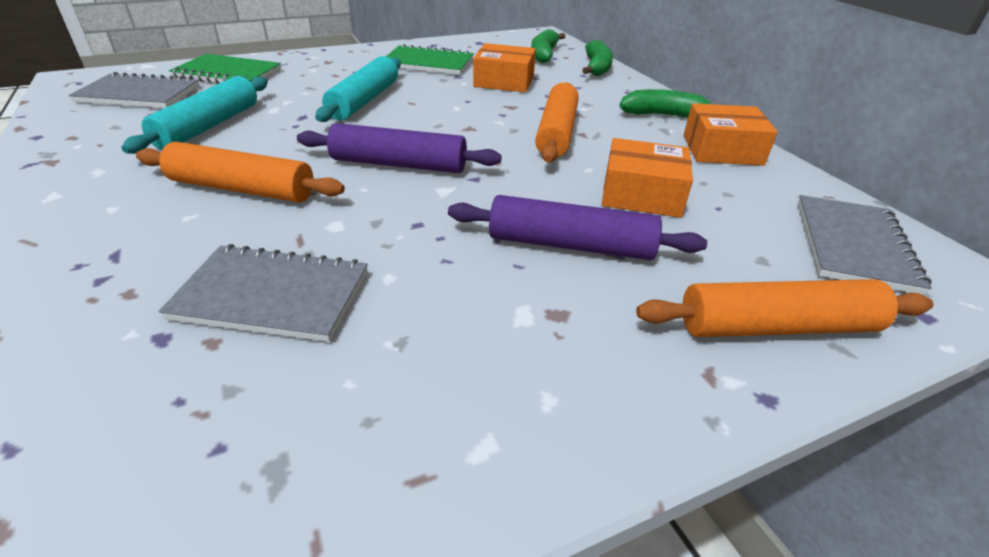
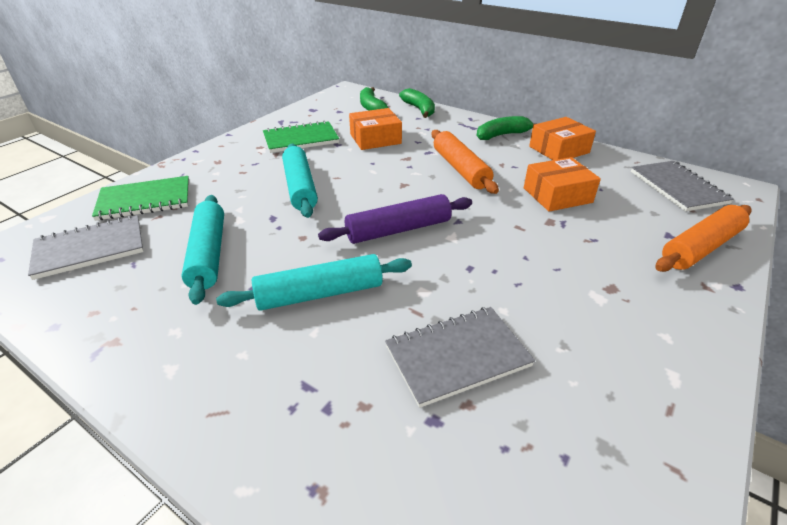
camera: 30 degrees left, 0 degrees up
orange rolling pin [136,142,345,203] -> turquoise rolling pin [216,254,412,311]
purple rolling pin [448,195,707,260] -> none

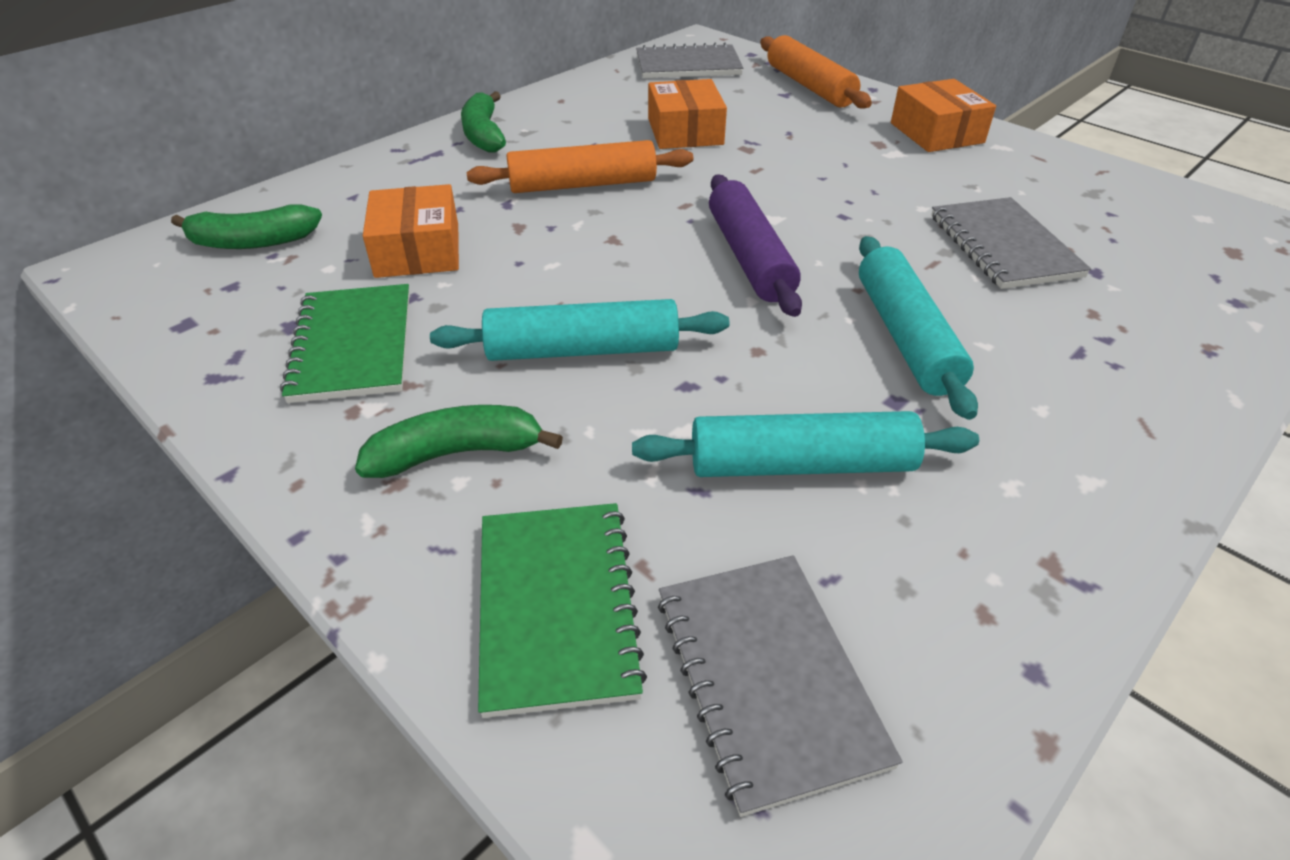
camera: 80 degrees left, 5 degrees up
green banana [399,88,435,118] -> green banana moved to [355,405,563,478]
orange box [529,117,596,160] -> orange box moved to [891,79,996,152]

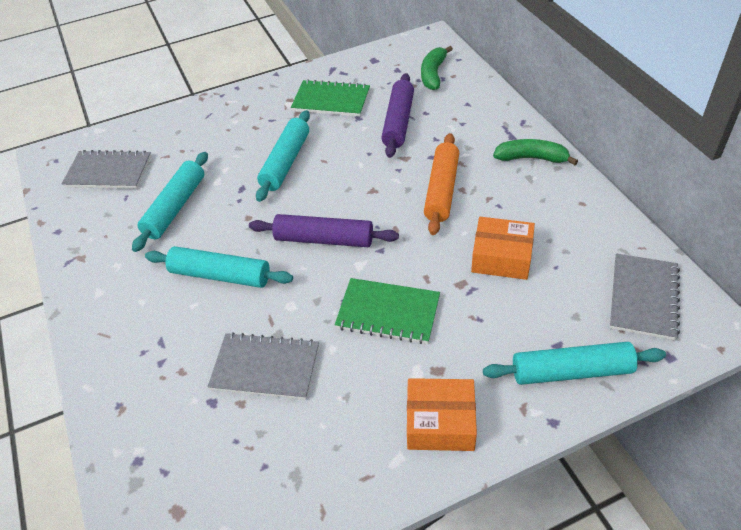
camera: 115 degrees right, 5 degrees up
green banana [355,405,563,478] -> none
orange box [363,184,459,278] -> purple rolling pin [381,73,414,158]
green notebook [478,503,647,718] -> green notebook moved to [335,278,440,344]
orange rolling pin [760,35,872,109] -> turquoise rolling pin [483,342,666,385]

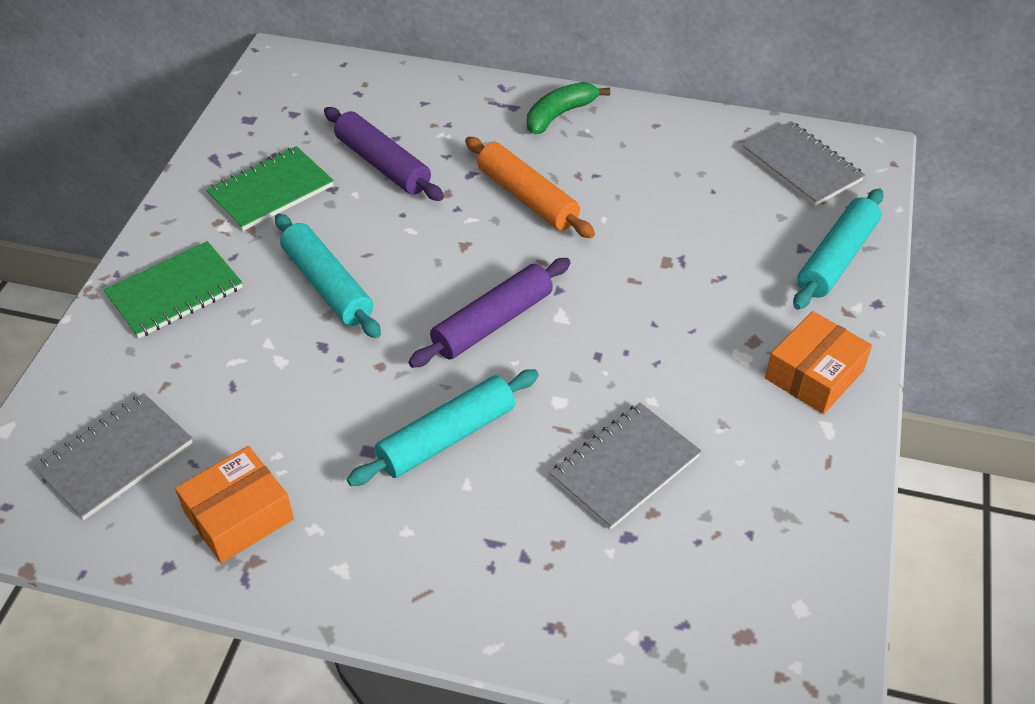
camera: 55 degrees left, 0 degrees up
turquoise rolling pin [132,152,208,252] -> none
green notebook [335,278,440,344] -> green notebook moved to [104,241,243,338]
green banana [421,46,453,90] -> none
orange box [471,217,535,280] -> orange box moved to [175,446,294,563]

